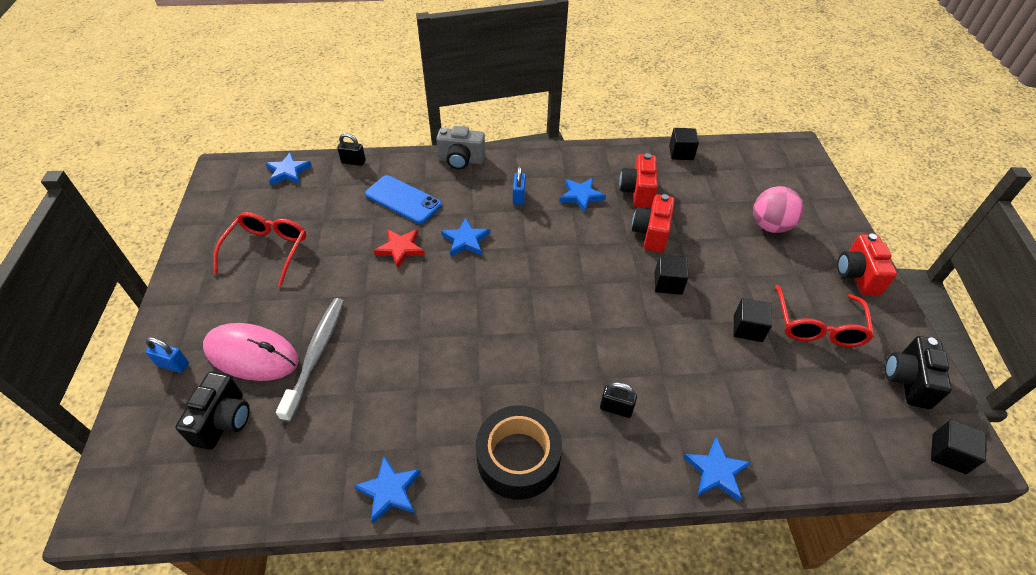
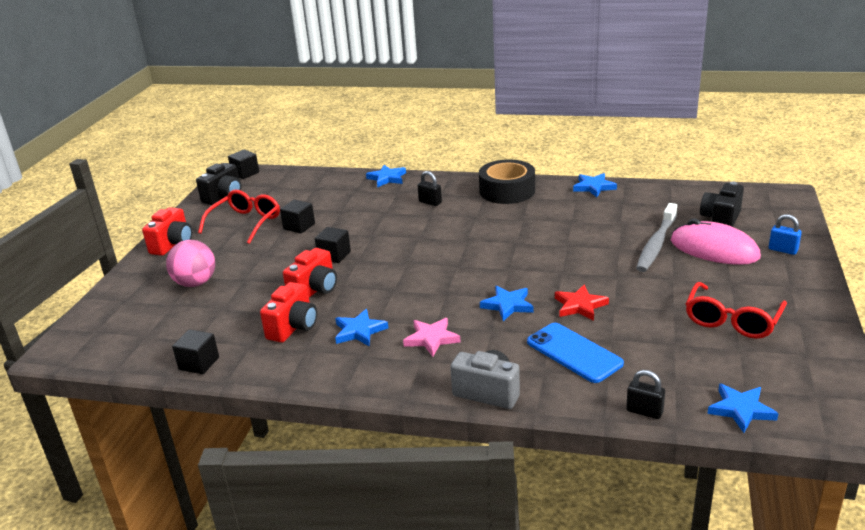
camera: 160 degrees left, 20 degrees down
blue padlock [513,166,526,205] -> pink star [403,318,460,357]

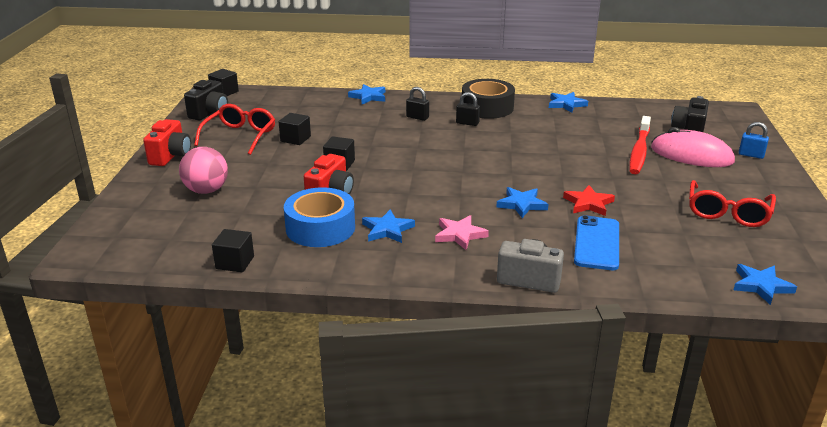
camera: 10 degrees left, 0 degrees up
red camera [260,282,317,342] -> blue tape [284,187,355,247]
blue phone [527,323,624,383] -> blue phone turned 60 degrees clockwise [574,215,619,270]
black padlock [626,370,665,419] -> black padlock moved to [456,92,480,126]
grey toothbrush [636,203,677,272] -> red toothbrush [629,116,651,174]

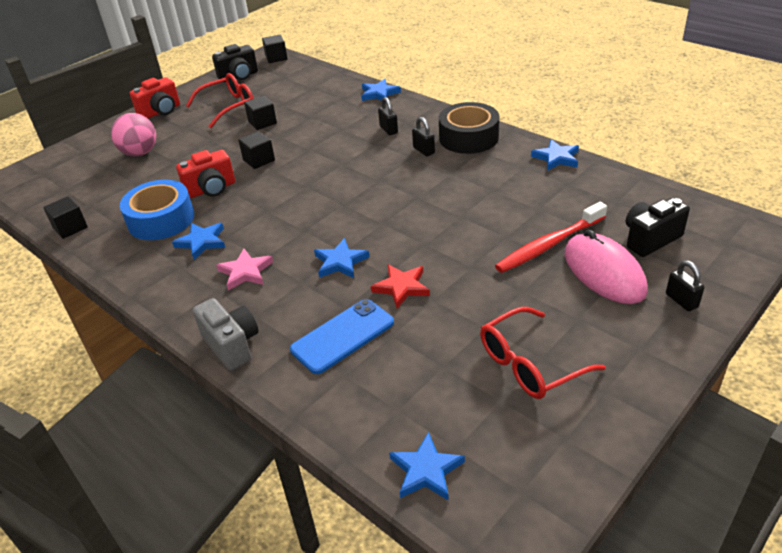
camera: 40 degrees right, 10 degrees up
blue padlock [739,122,769,159] -> black padlock [666,260,704,311]

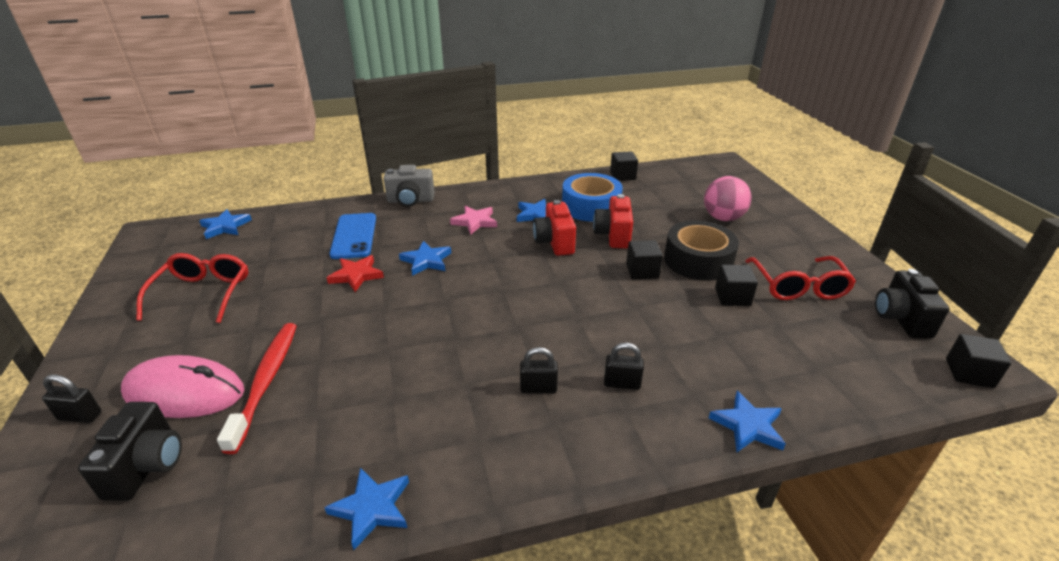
camera: 120 degrees right, 5 degrees down
red camera [130,77,180,119] -> red camera moved to [533,200,576,256]
black tape [439,102,500,154] -> black tape moved to [664,221,739,281]

